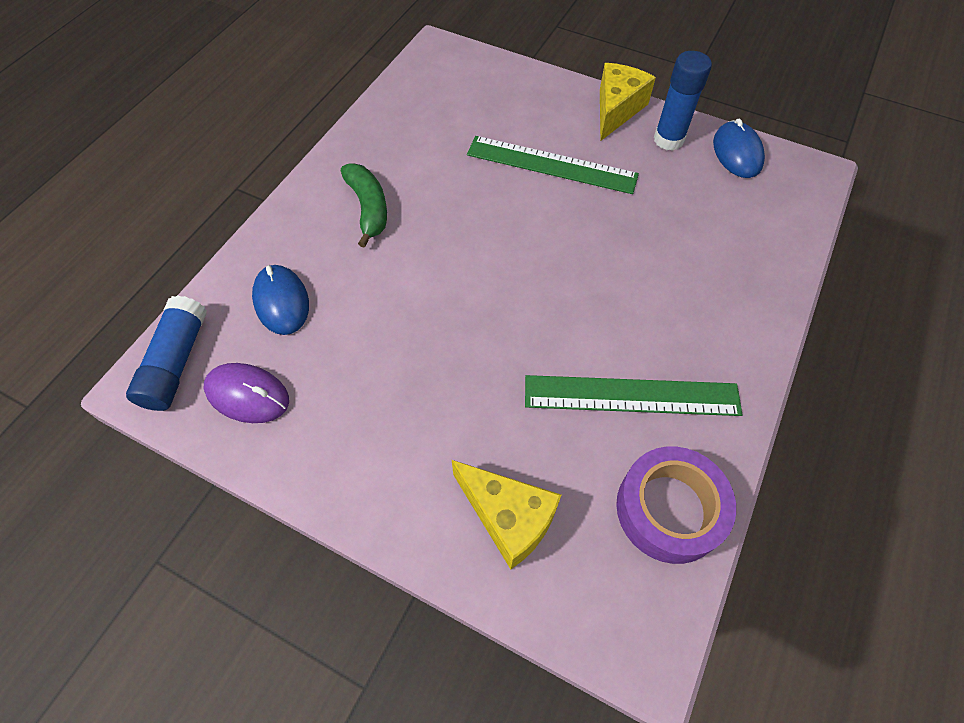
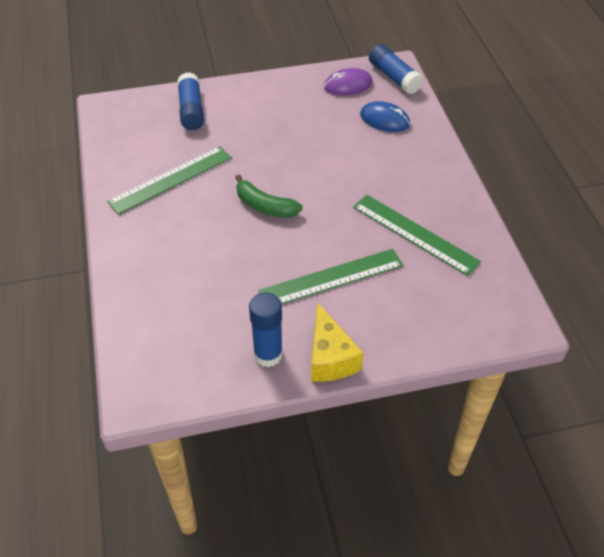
camera: 140 degrees right, 10 degrees down
green banana [341,163,387,248] -> green banana moved to [235,175,303,218]
yellow cheese [452,460,561,569] -> blue glue stick [177,72,204,130]
purple tape [616,446,736,564] -> none
blue mouse [713,119,765,178] -> none
none -> green ruler [353,195,481,276]

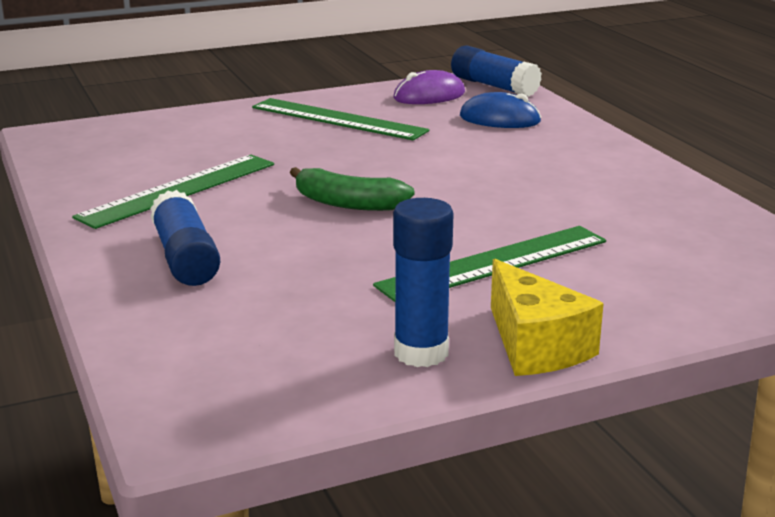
camera: 10 degrees left, 25 degrees down
blue glue stick [177,72,204,130] -> blue glue stick moved to [150,190,220,286]
green ruler [353,195,481,276] -> green ruler moved to [252,98,430,140]

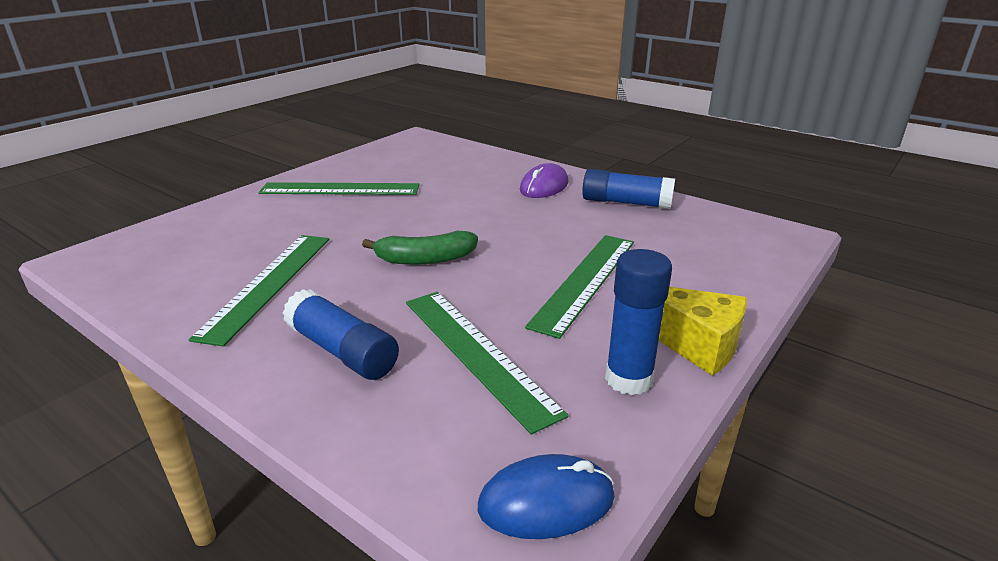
camera: 30 degrees left, 5 degrees up
purple mouse [393,70,465,104] -> purple mouse moved to [520,163,569,198]
blue glue stick [451,45,542,97] -> blue glue stick moved to [582,169,675,209]
blue mouse [460,92,541,128] -> blue mouse moved to [478,454,615,539]
none -> green ruler [406,292,569,435]

